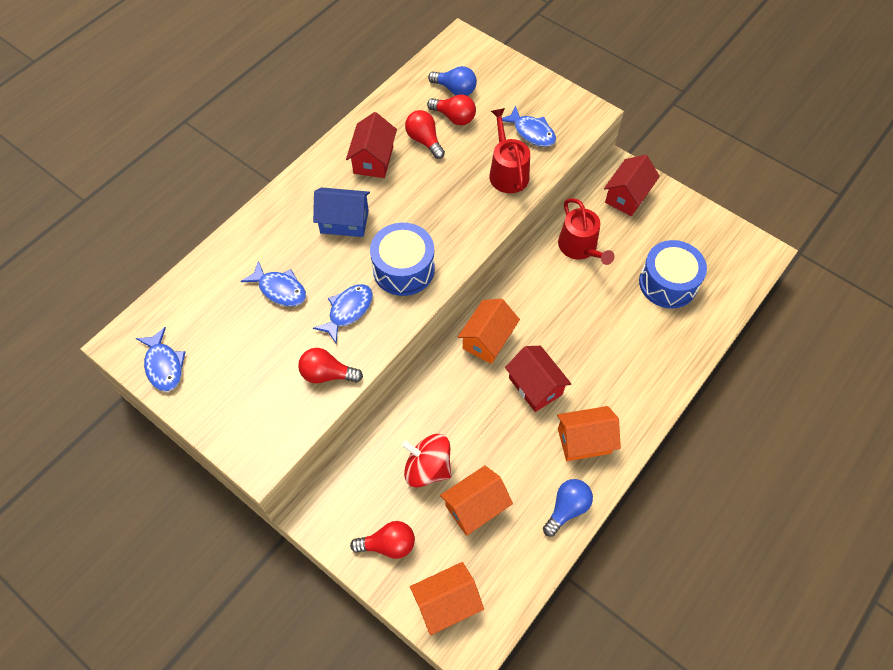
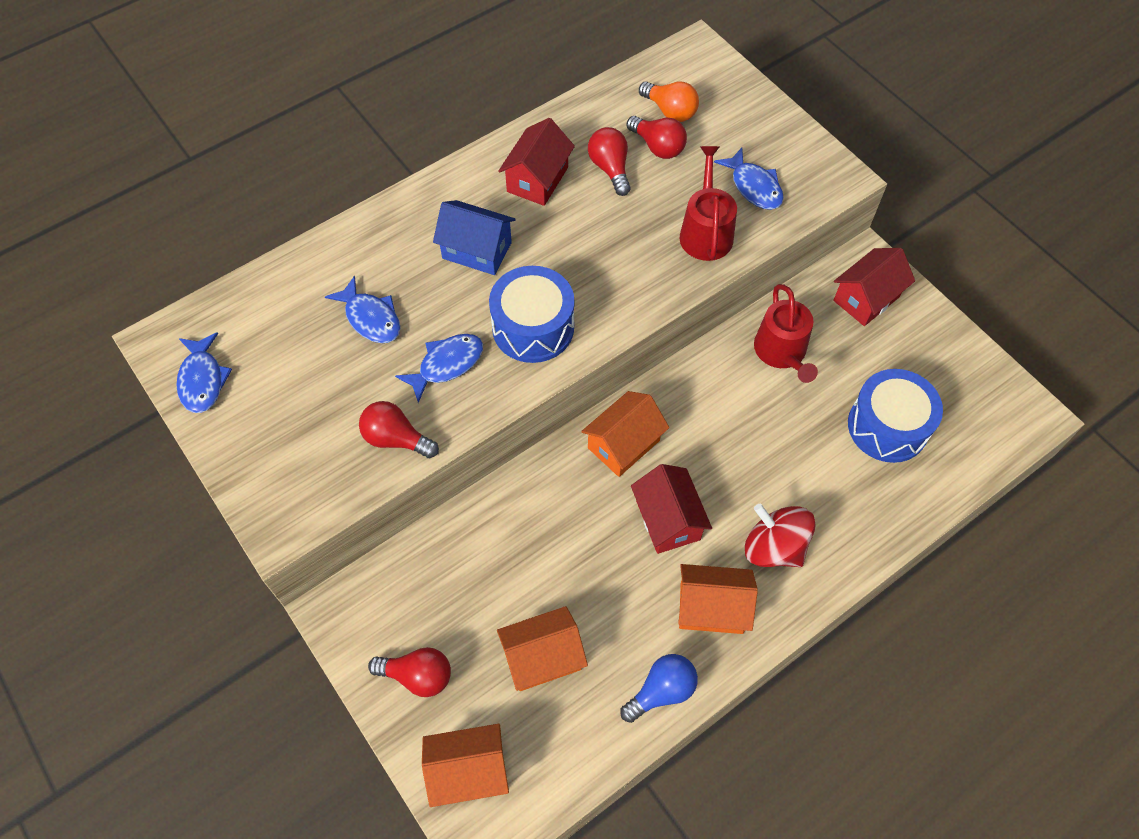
camera: 15 degrees right, 0 degrees up
red spinning top [402,434,451,488] -> red spinning top moved to [745,504,816,567]
blue light bulb [428,66,477,96] -> orange light bulb [639,82,699,122]

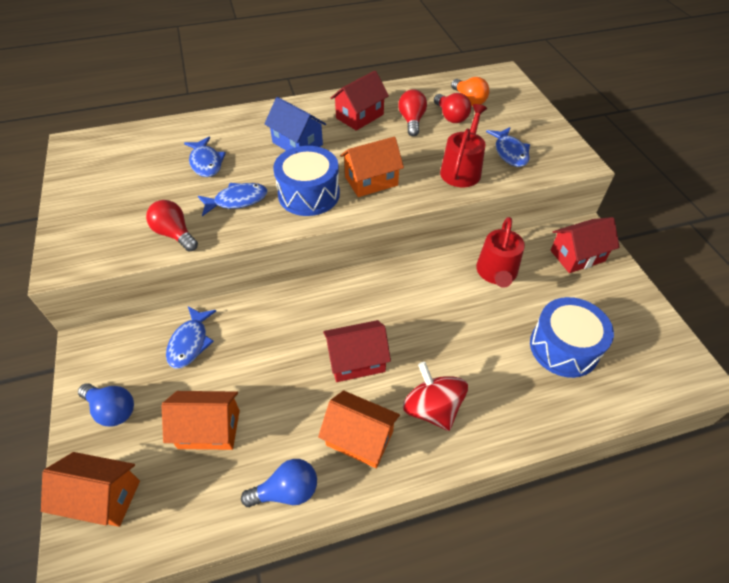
camera: 20 degrees right, 10 degrees down
blue fish [176,332,232,413] -> blue fish moved to [166,306,216,369]
red light bulb [368,647,451,697] -> blue light bulb [78,383,134,426]
orange house [581,391,669,477] -> orange house moved to [340,137,404,197]
red house [631,464,712,554] -> red house turned 75 degrees clockwise [323,320,391,382]

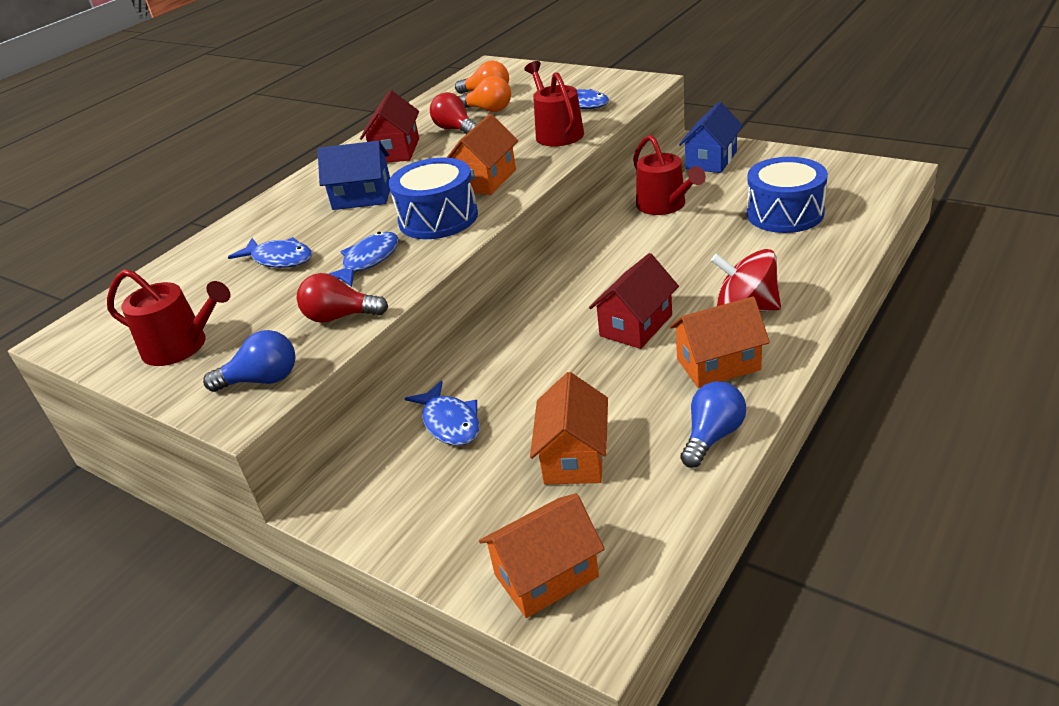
camera: 35 degrees left, 15 degrees down
blue light bulb [78,383,134,426] -> blue light bulb moved to [203,330,296,392]
orange house [162,391,240,450] -> orange house turned 45 degrees counterclockwise [530,372,608,484]
red light bulb [434,93,471,123] -> orange light bulb [458,76,511,112]
red house [551,217,620,273] -> blue house [679,102,743,173]
none -> red watering can [107,269,231,366]

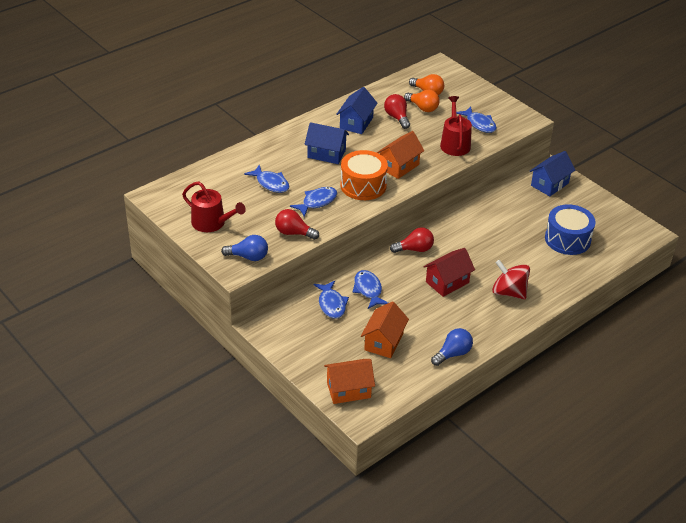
camera: 10 degrees right, 5 degrees up
red house [360,90,419,163] -> blue house [336,87,378,134]
blue drum [389,158,478,239] -> orange drum [340,150,388,200]
red watering can [633,135,706,215] -> none
orange house [669,296,770,388] -> none
none -> blue fish [352,270,388,309]
none -> red light bulb [390,227,434,253]

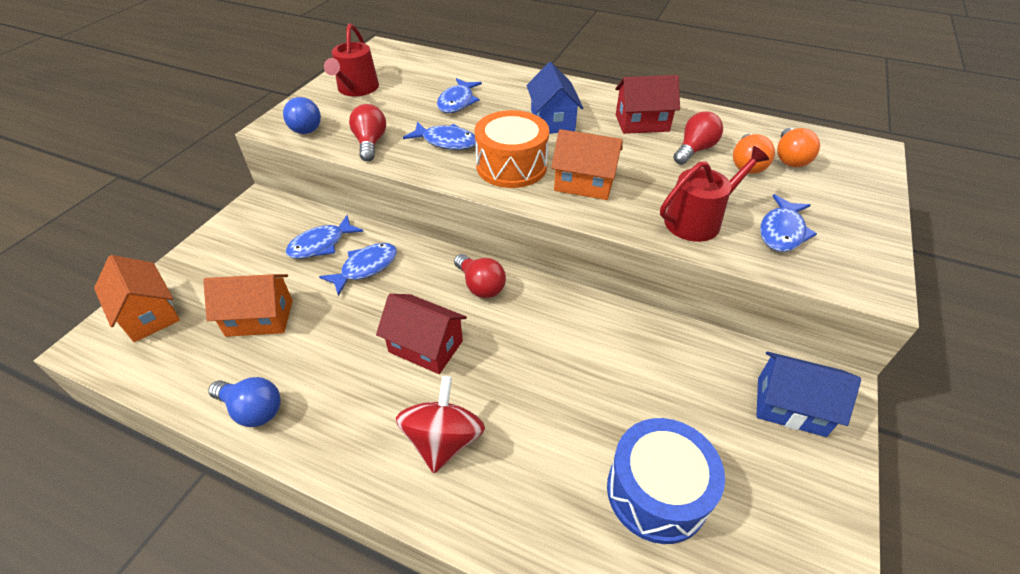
camera: 65 degrees right, 5 degrees up
blue house [336,87,378,134] -> red house [615,75,680,134]

